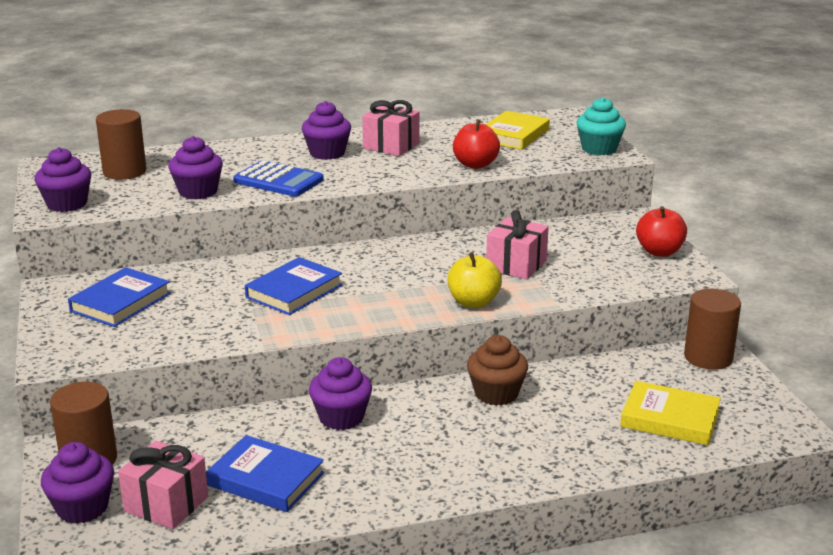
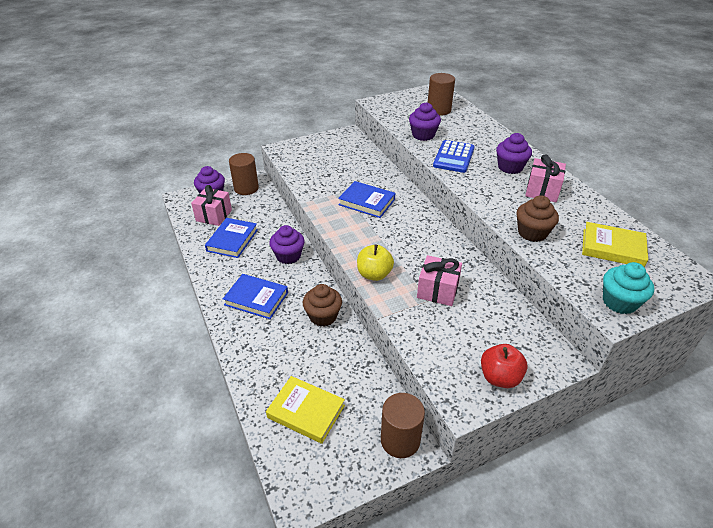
camera: 80 degrees right, 15 degrees up
purple cupcake [35,147,91,212] -> none
blue book [68,267,171,327] -> blue book moved to [223,274,288,319]
red apple [453,119,500,169] -> brown cupcake [516,195,559,242]
yellow book [620,381,721,445] -> yellow book turned 75 degrees counterclockwise [266,376,345,444]

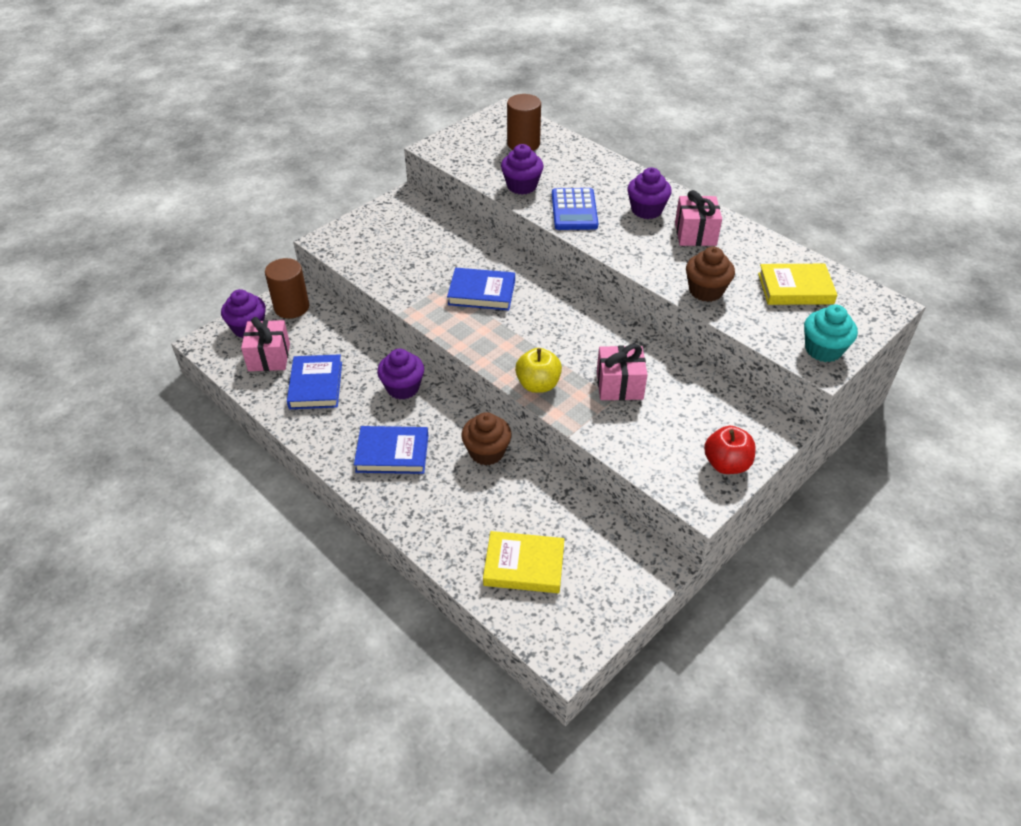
camera: 20 degrees left, 5 degrees up
brown cylinder [381,393,425,458] -> none

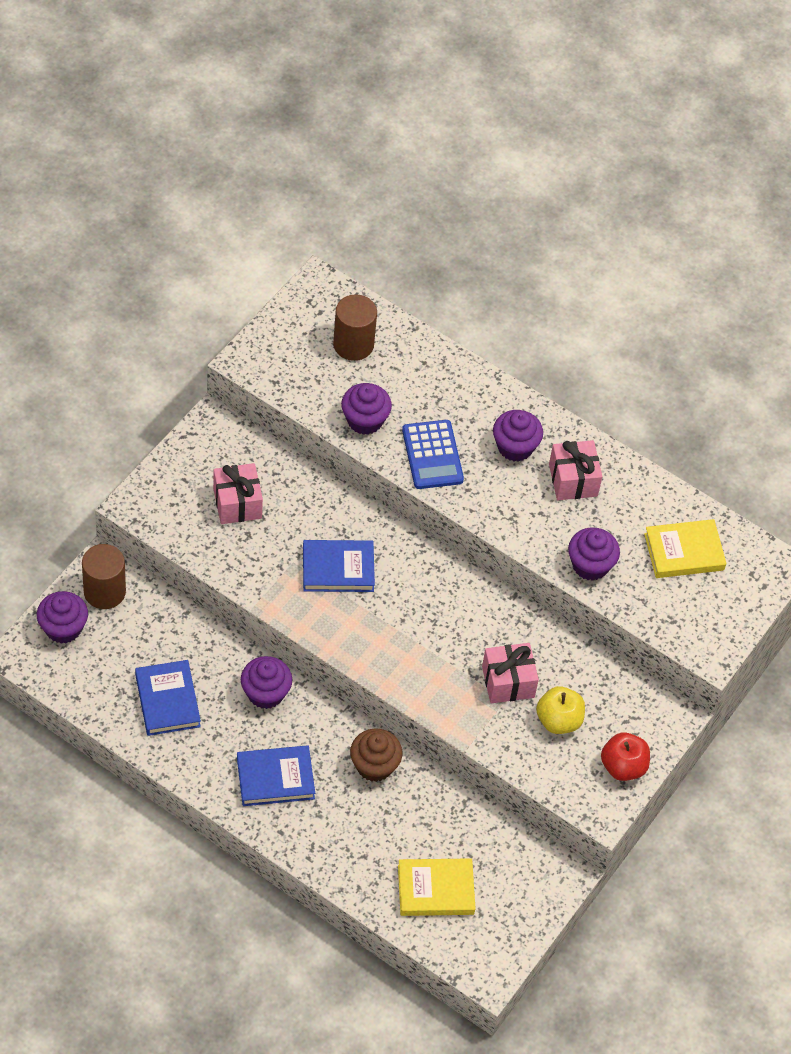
camera: 15 degrees left, 10 degrees up
pink gift [241,317,290,371] -> pink gift moved to [213,463,263,524]
yellow apple [515,348,562,393] -> yellow apple moved to [536,686,585,734]
brown cupcake [686,247,735,302] -> purple cupcake [568,527,620,581]
turquoise cupcake [804,305,858,362] -> none

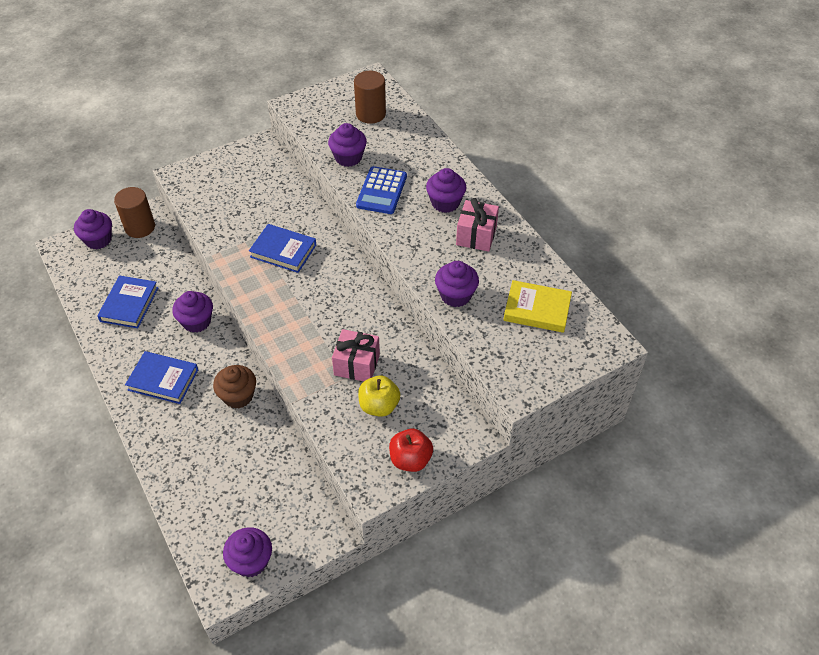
camera: 30 degrees right, 5 degrees down
pink gift [213,463,263,524] -> none
yellow book [398,858,476,916] -> none
none -> purple cupcake [223,527,272,577]

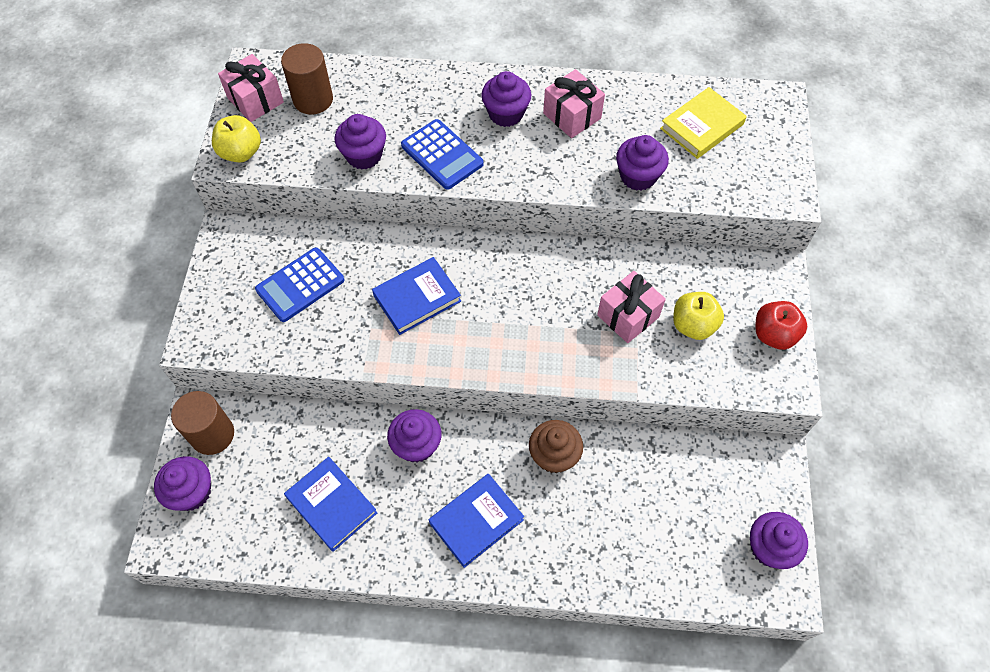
camera: 55 degrees left, 10 degrees up
none -> yellow apple [212,115,261,162]
none -> pink gift [218,54,284,122]
none -> blue calculator [255,247,344,322]

